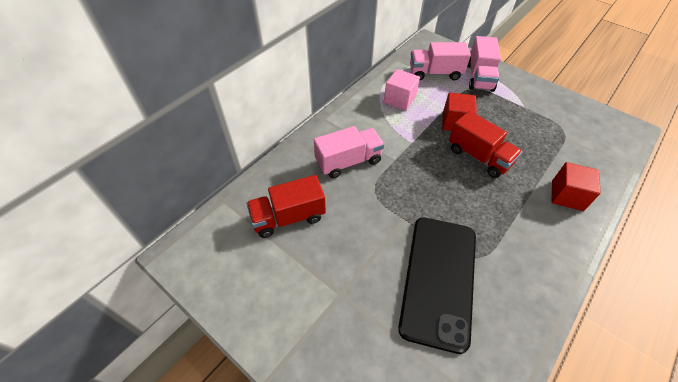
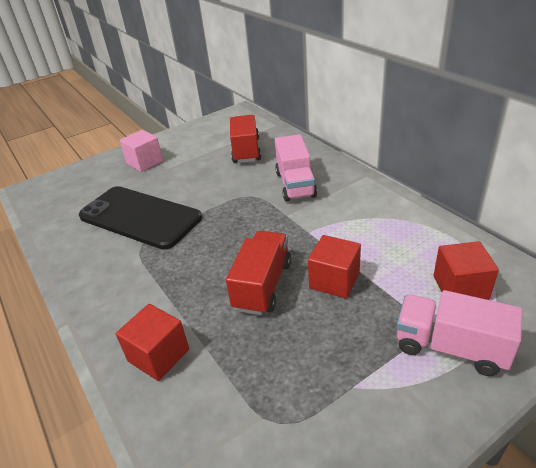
camera: 110 degrees right, 15 degrees down
pink cube [384,69,420,111] -> pink cube moved to [119,130,163,172]
pink truck [410,42,471,81] -> red cube [434,241,499,300]
red truck [449,111,522,178] -> red truck turned 135 degrees clockwise [226,231,291,315]

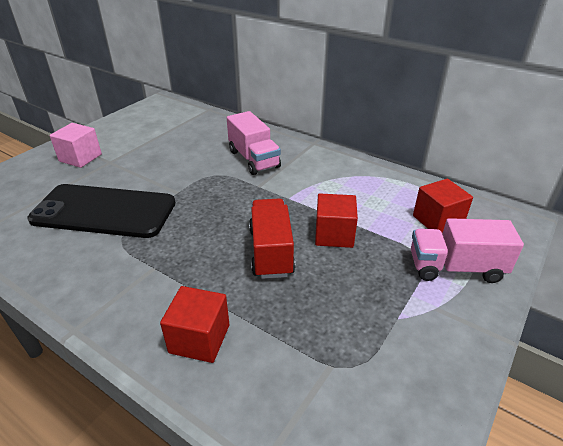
camera: 25 degrees left, 0 degrees up
red truck [230,115,261,163] -> none

